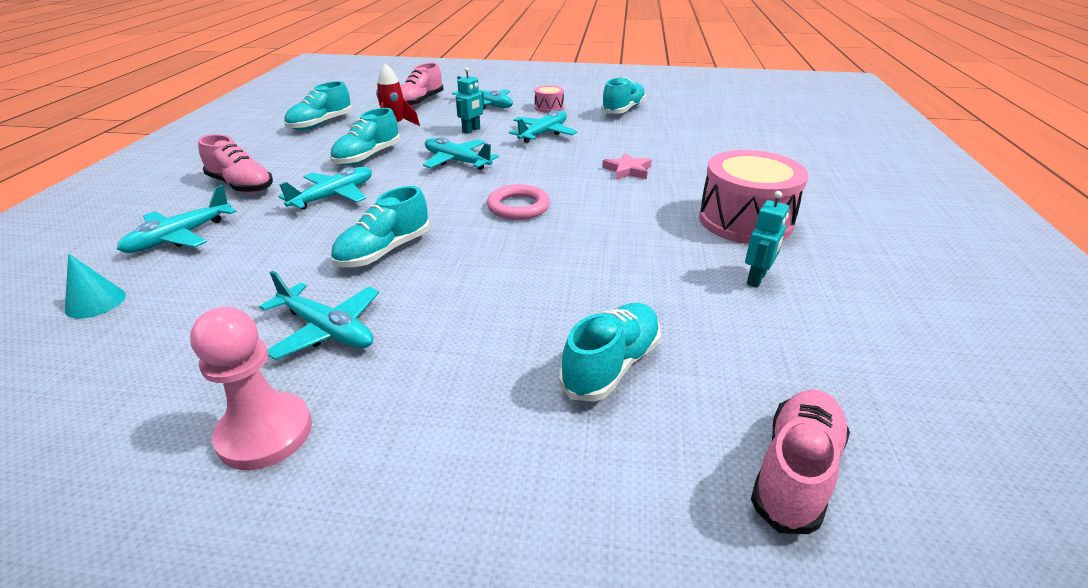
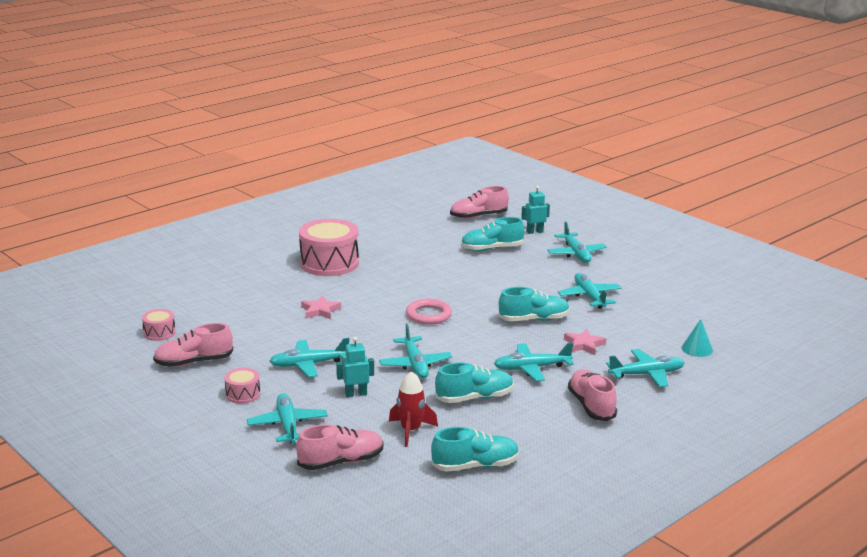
camera: 140 degrees left, 10 degrees down
pink pawn [190,307,312,470] -> none
turquoise shoe [601,77,646,114] -> pink shoe [153,323,233,367]
turquoise robot [745,191,789,288] -> turquoise robot moved to [521,186,550,234]
none -> pink drum [142,309,176,341]
none -> turquoise plane [547,222,607,263]
none -> pink star [564,329,606,355]

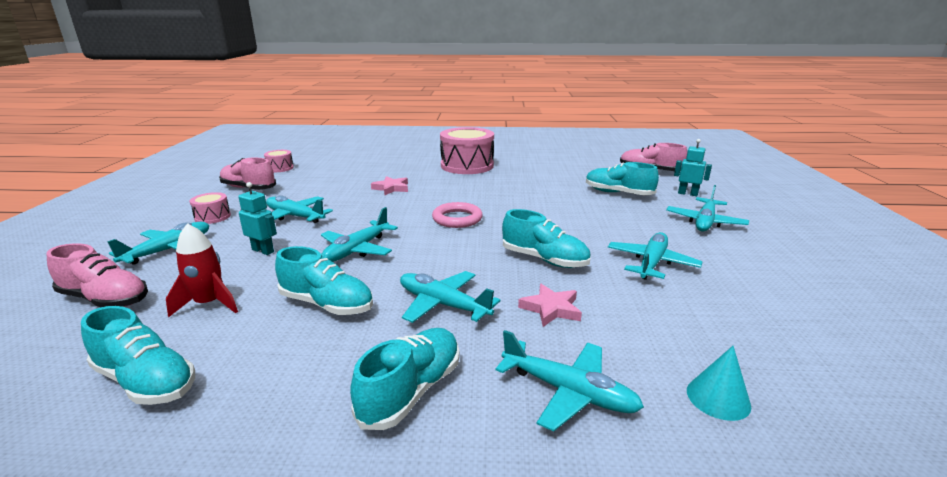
camera: 45 degrees right, 0 degrees up
pink shoe [568,370,617,421] -> turquoise shoe [350,328,460,430]

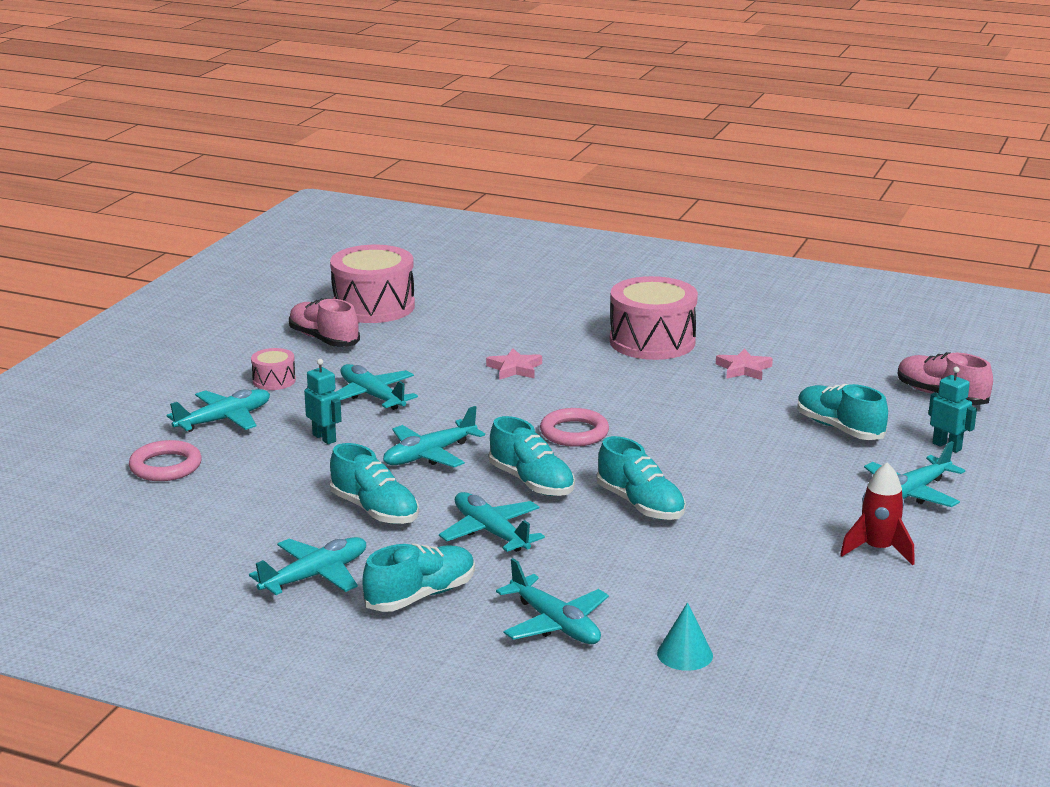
camera: 20 degrees right, 0 degrees up
pink shoe [47,243,148,307] -> pink ring [129,440,202,481]
turquoise shoe [81,306,195,405] -> turquoise shoe moved to [489,416,575,496]
red rocket [166,223,238,318] -> red rocket moved to [840,463,915,565]
pink drum [264,150,294,172] -> pink drum [330,245,415,323], size x2.11
pink star [518,284,582,327] -> pink star moved to [716,348,773,380]
turquoise plane [608,232,702,280] -> turquoise plane moved to [249,537,366,595]

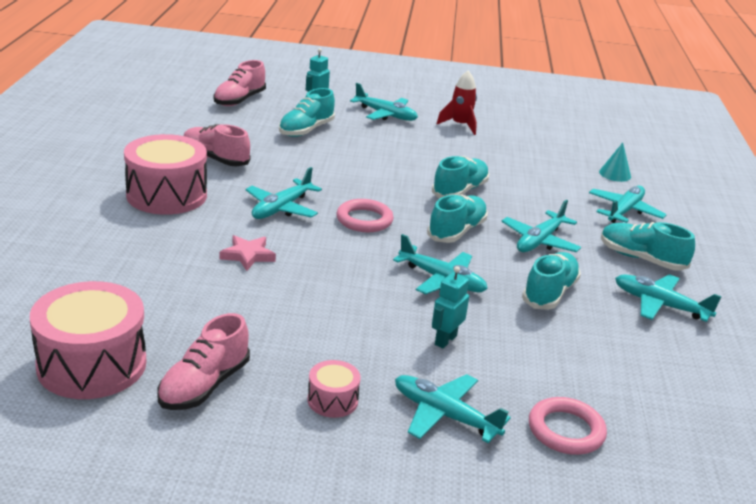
camera: 110 degrees left, 5 degrees up
turquoise plane [336,364,418,410] -> turquoise plane moved to [245,167,322,219]
pink star [716,348,773,380] -> pink shoe [184,124,250,166]

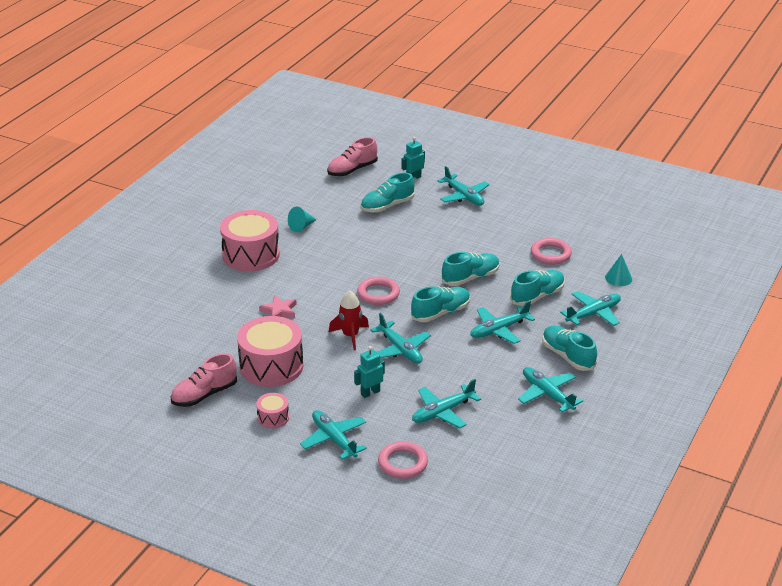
camera: 25 degrees right, 5 degrees up
pink drum [30,281,147,399] -> pink drum moved to [237,316,303,387]
pink shoe [184,124,250,166] -> turquoise cone [288,207,317,232]
turquoise plane [245,167,322,219] -> turquoise plane moved to [412,379,481,428]
red rocket [437,71,477,135] -> red rocket moved to [329,291,369,350]
turquoise shoe [522,252,581,310] -> turquoise shoe moved to [510,270,565,306]
none -> pink ring [531,238,572,264]

